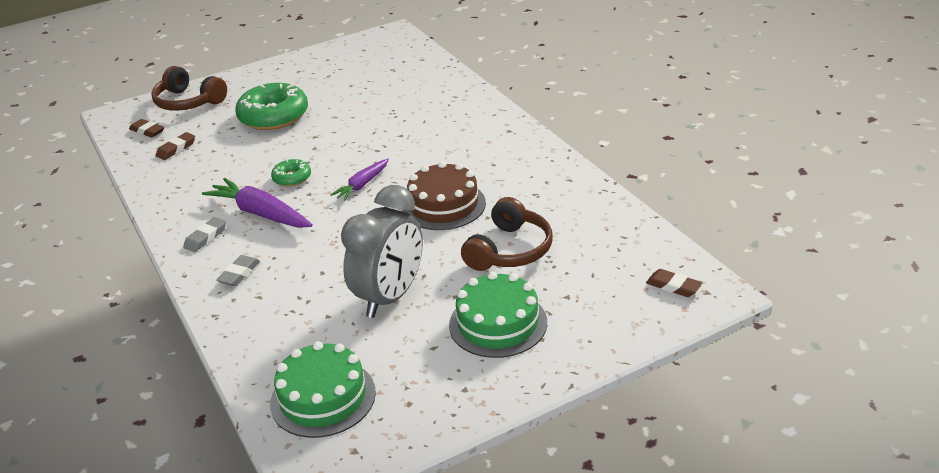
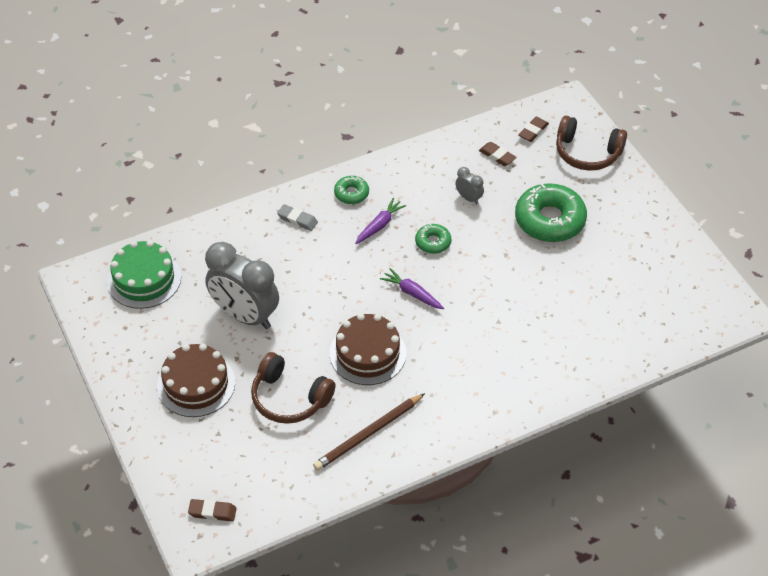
camera: 90 degrees right, 15 degrees up
brown headphones [151,66,227,111] -> brown headphones turned 105 degrees counterclockwise [556,115,627,171]
grey eraser [183,217,226,252] -> green donut [334,176,369,204]
purple carrot [202,178,313,228] -> purple carrot [355,198,406,244], size x0.60
green cake [449,271,547,358] -> brown cake [157,344,235,417]
brown eraser [646,269,702,297] -> brown eraser turned 60 degrees clockwise [188,499,237,521]
none -> brown pencil [313,393,425,471]
none -> grey clock [456,167,484,205]

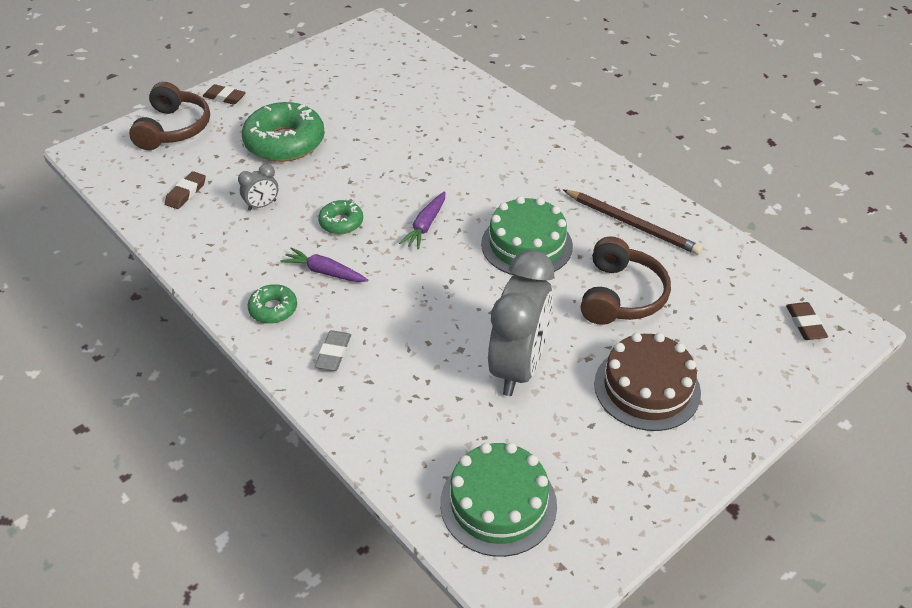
camera: 105 degrees left, 5 degrees down
brown cake [330,313,406,385] -> green cake [481,196,573,275]
grey clock [456,167,484,205] -> grey clock turned 150 degrees counterclockwise [238,164,278,211]
brown eraser [518,117,549,142] -> brown eraser moved to [203,84,246,105]

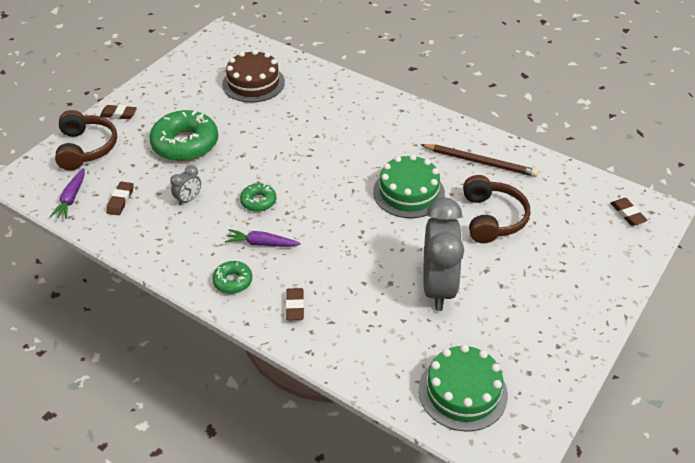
camera: 15 degrees left, 0 degrees up
grey eraser [315,330,351,371] -> brown eraser [286,288,304,320]
purple carrot [399,191,445,249] -> purple carrot moved to [50,168,85,219]
brown cake [594,333,701,431] -> brown cake moved to [222,50,285,103]

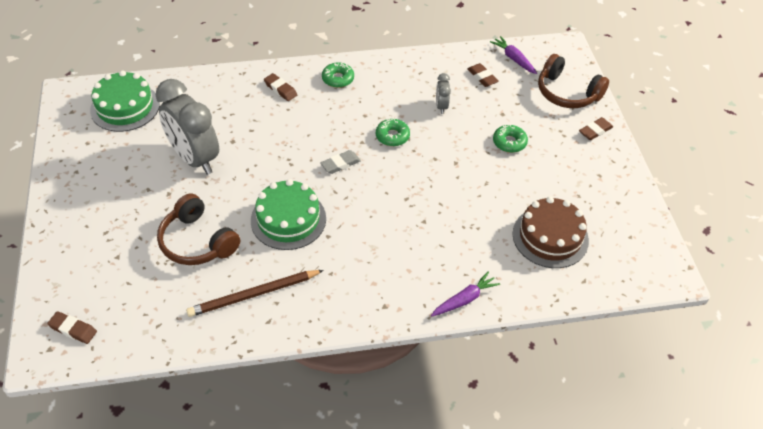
camera: 135 degrees right, 5 degrees up
green donut [149,110,218,161] -> green donut [493,124,528,153], size x0.50
purple carrot [225,229,301,247] -> purple carrot moved to [431,272,500,316]
none -> grey eraser [320,150,361,174]

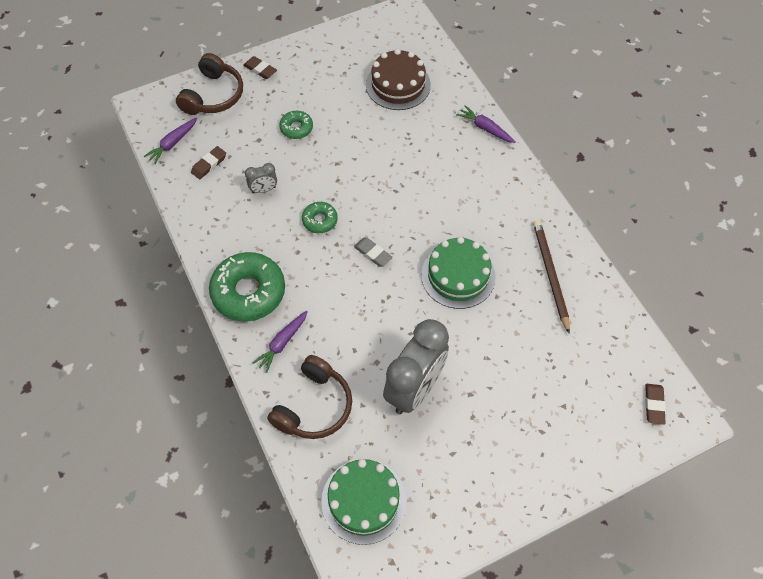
camera: 105 degrees left, 10 degrees up
brown headphones [157,193,240,265] -> brown headphones moved to [267,355,352,439]
brown pencil [186,270,324,317] -> brown pencil turned 150 degrees counterclockwise [533,220,570,334]
brown eraser [264,73,297,101] -> purple carrot [253,310,308,373]
green donut [322,62,354,88] -> green donut [209,252,285,321], size x2.00

